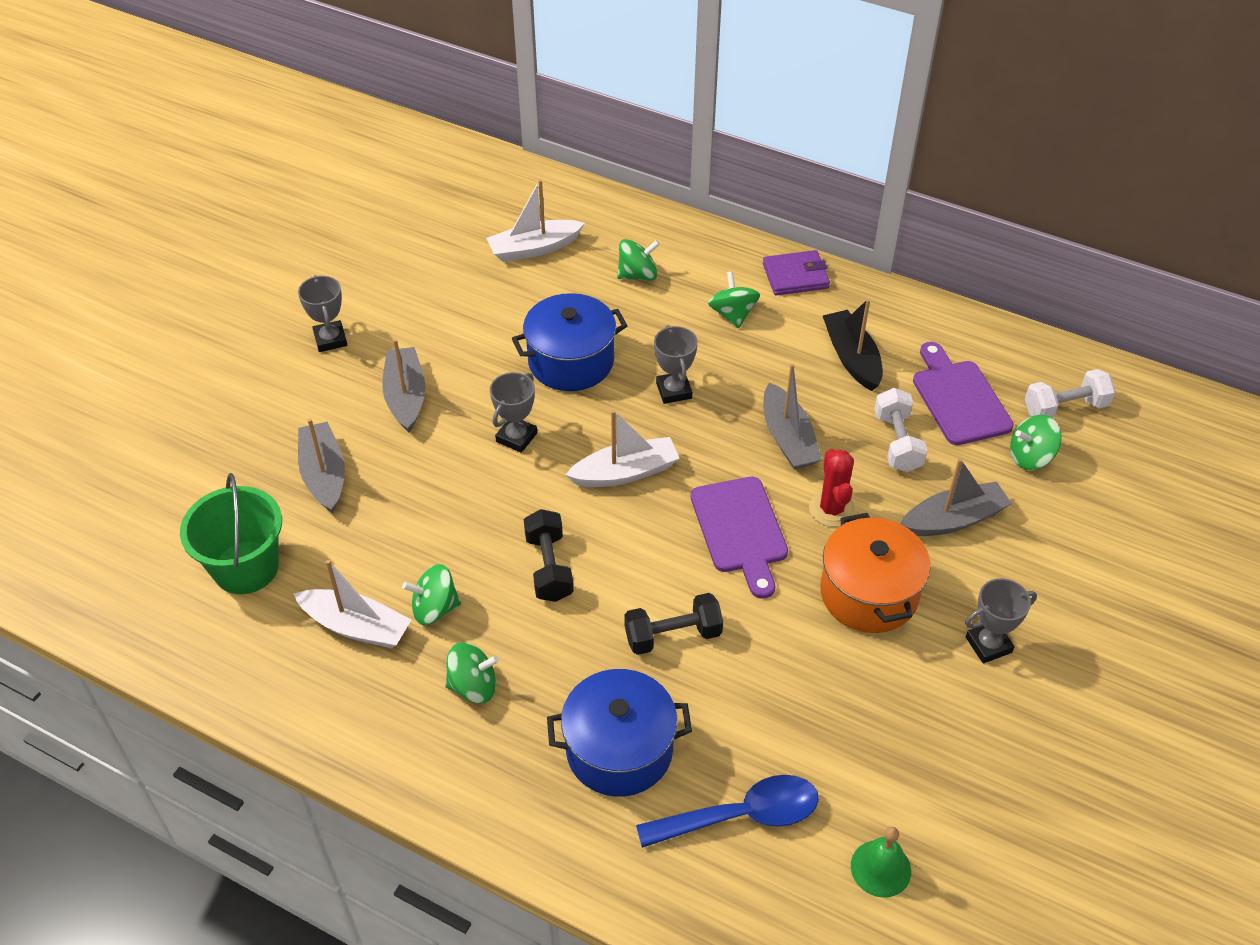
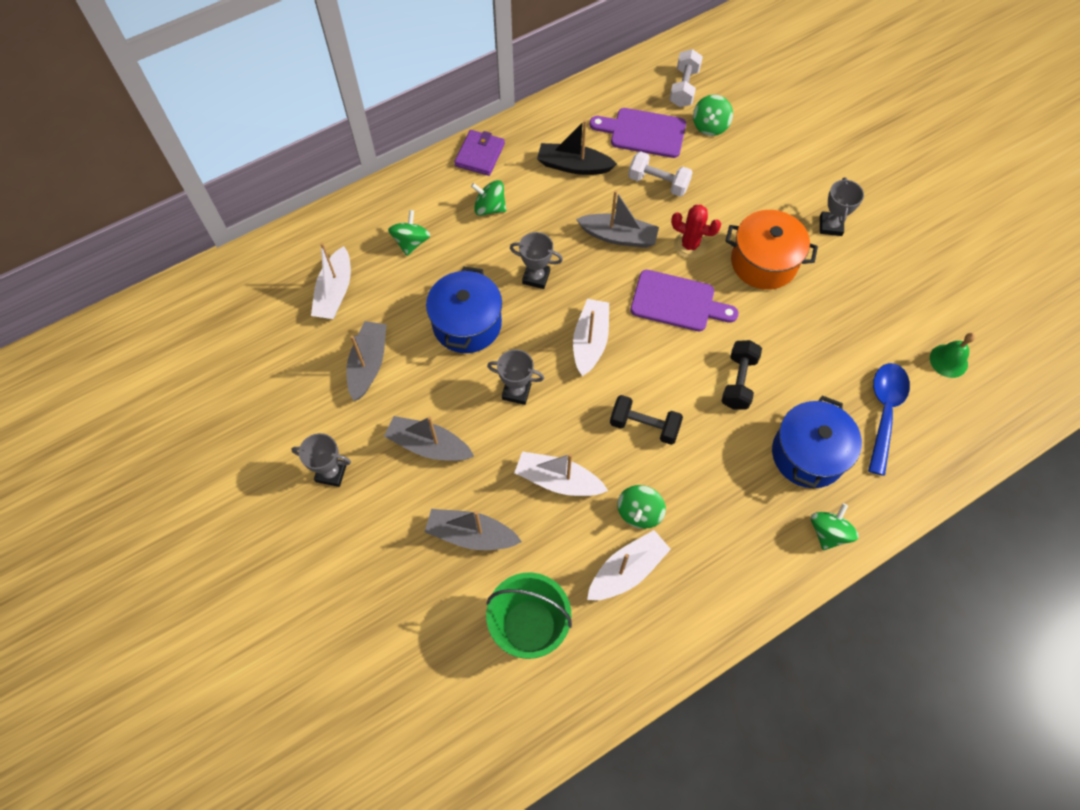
camera: 60 degrees left, 15 degrees up
green spinning top [445,642,499,703] -> green spinning top moved to [811,503,859,550]
grey trophy [490,372,537,453] -> grey trophy turned 45 degrees counterclockwise [487,349,544,405]
grey boat [900,458,1012,536] -> grey boat moved to [346,321,387,401]
none -> white boat [514,452,608,496]

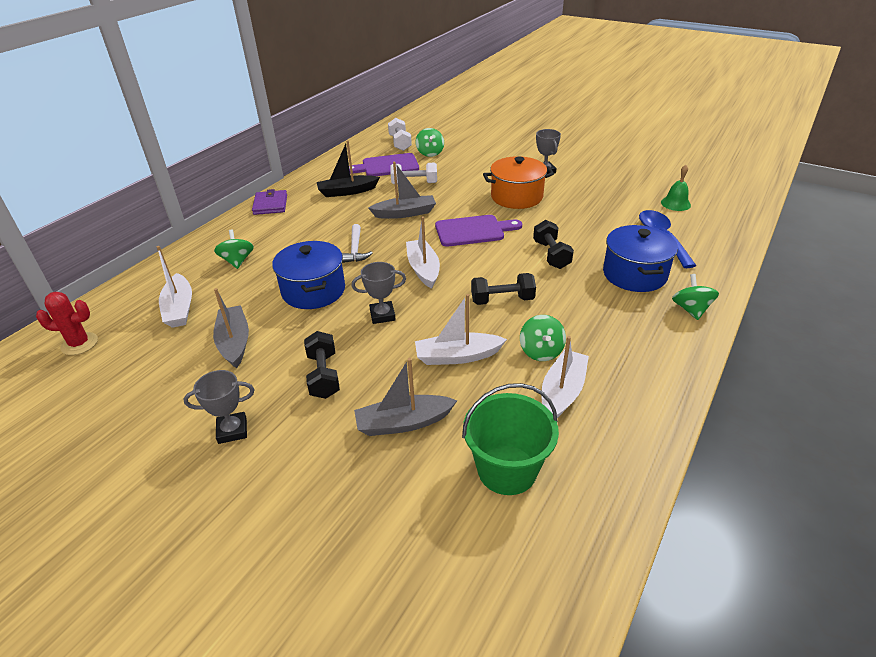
camera: 25 degrees left, 25 degrees down
grey boat [384,416,474,461] -> black dumbbell [304,331,340,399]
green spinning top [471,180,506,216] -> none
grey trophy [510,232,563,289] -> white hammer [342,224,373,263]
red cactus [671,205,721,259] -> red cactus moved to [36,292,98,355]

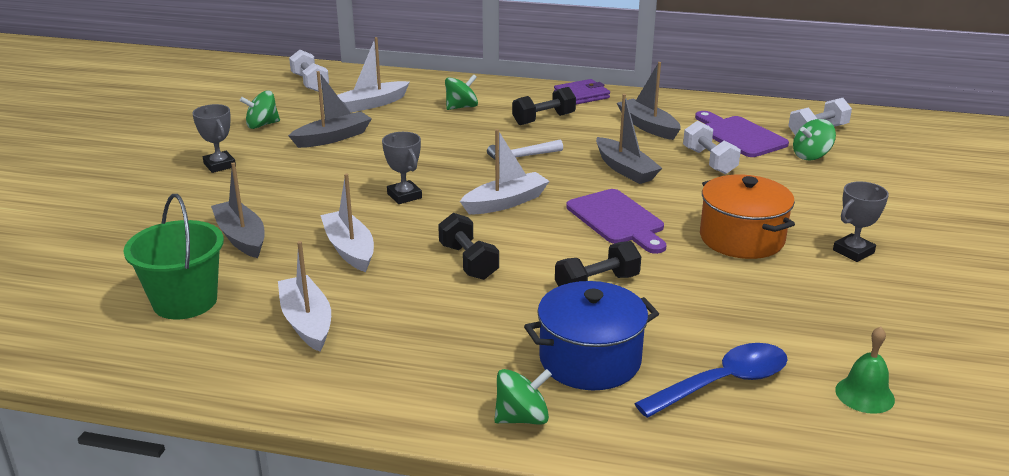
camera: 70 degrees right, 10 degrees down
red cactus [36,292,98,355] -> white dumbbell [289,50,329,92]
blue pot [272,241,345,309] -> none
black dumbbell [304,331,340,399] -> black dumbbell moved to [512,87,576,125]
black boat [317,140,380,197] -> grey boat [617,62,681,140]
green spinning top [520,315,566,361] -> green spinning top moved to [240,91,280,129]
white boat [541,336,589,418] -> white boat turned 120 degrees counterclockwise [278,241,331,352]

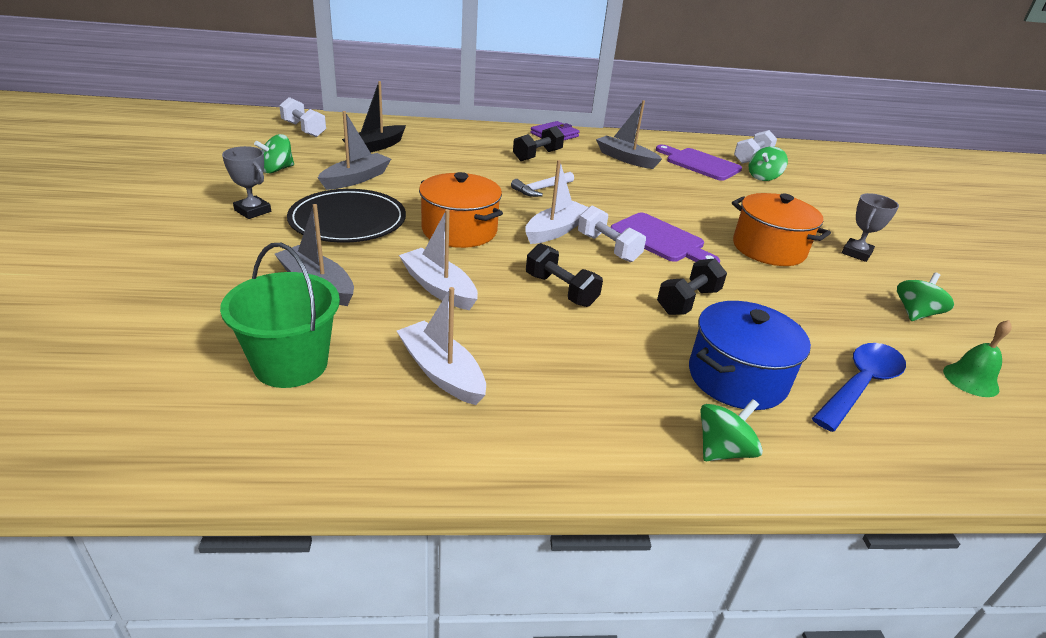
camera: 20 degrees left, 5 degrees up
white boat [337,37,410,113] -> black boat [342,81,406,153]
grey trophy [382,132,422,204] -> orange pot [419,172,503,248]
green spinning top [445,74,478,110] -> green spinning top moved to [897,272,954,321]
grey boat [596,94,662,184] -> none
white dumbbell [683,121,741,174] -> white dumbbell moved to [578,205,646,262]
none -> black plate [287,189,406,243]

